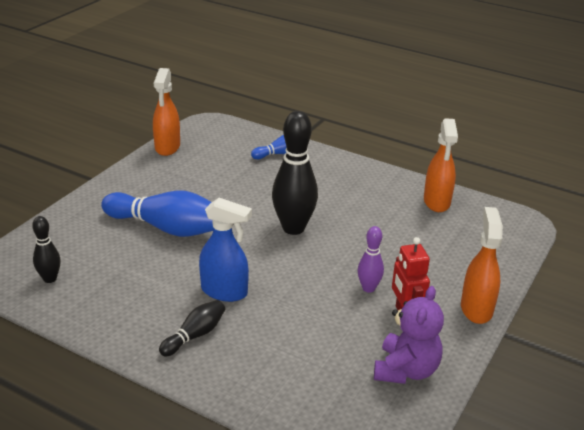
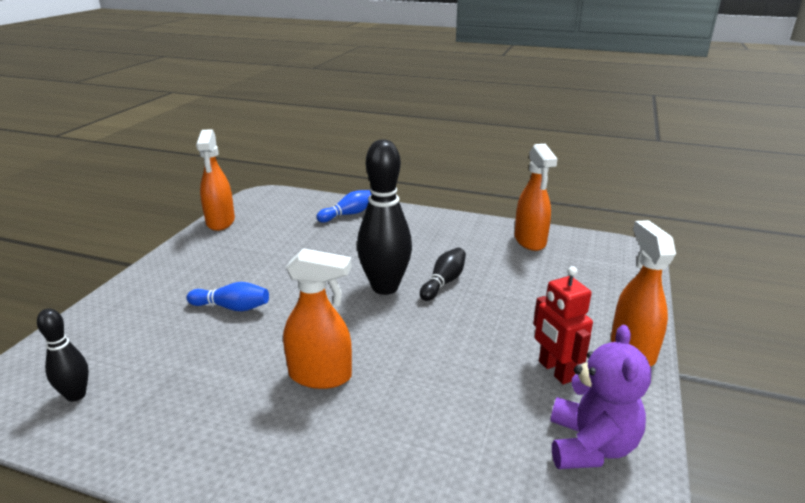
camera: 10 degrees left, 5 degrees down
blue bowling pin [101,190,214,237] -> blue bowling pin [186,282,269,311], size x0.52
black bowling pin [159,300,225,357] -> black bowling pin moved to [420,248,466,301]
blue spray bottle [199,198,252,302] -> orange spray bottle [283,248,352,389]
purple bowling pin [358,226,384,293] -> none

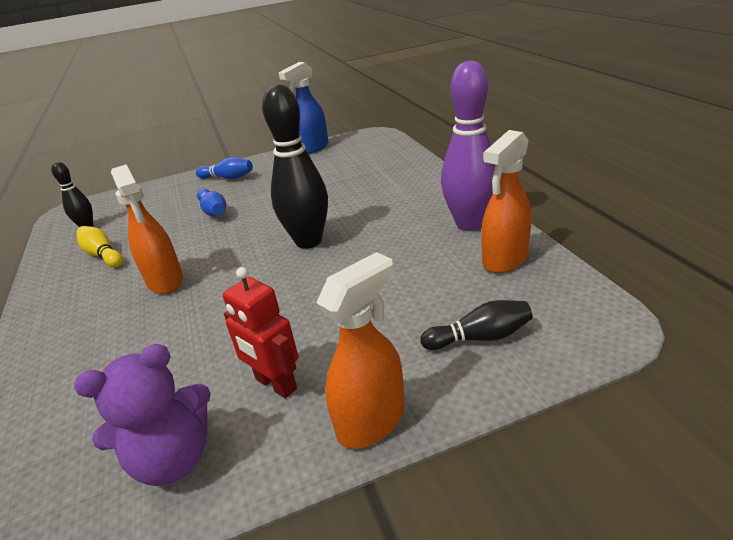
camera: 55 degrees right, 5 degrees up
orange spray bottle [196,129,235,231] -> blue spray bottle [279,62,328,154]
blue bowling pin [316,190,372,223] -> blue bowling pin moved to [196,157,253,179]
black bowling pin [420,248,466,301] -> black bowling pin moved to [420,300,533,350]
red robot [533,266,593,385] -> red robot turned 75 degrees counterclockwise [223,267,298,398]
none -> yellow bowling pin [76,226,123,267]
none -> purple bowling pin [441,61,495,231]

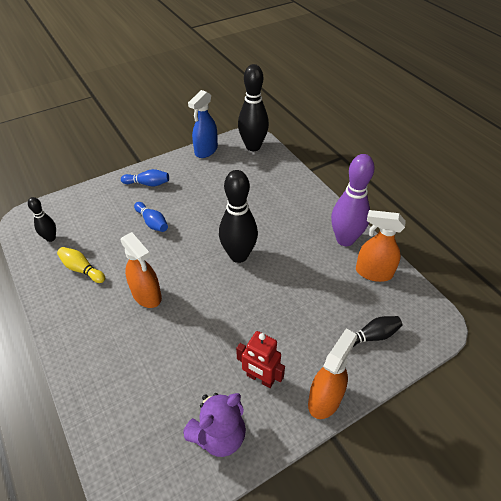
camera: 15 degrees left, 15 degrees up
orange spray bottle [481,130,531,273] -> orange spray bottle turned 75 degrees clockwise [356,210,406,282]
none -> black bowling pin [238,64,269,151]

